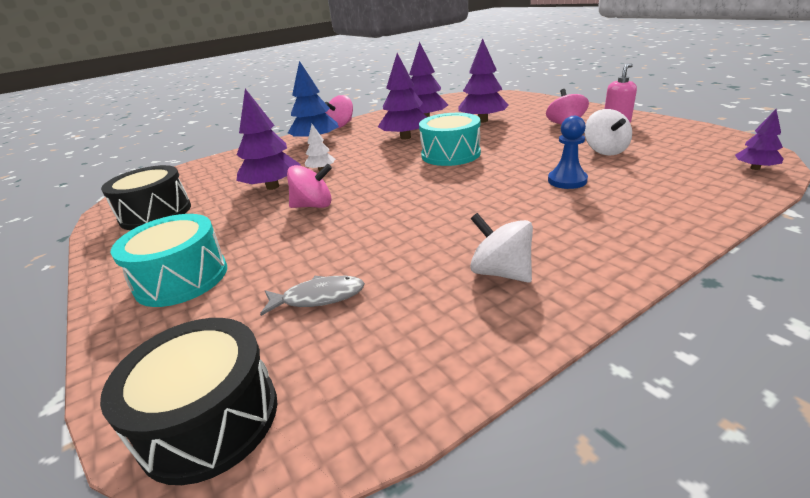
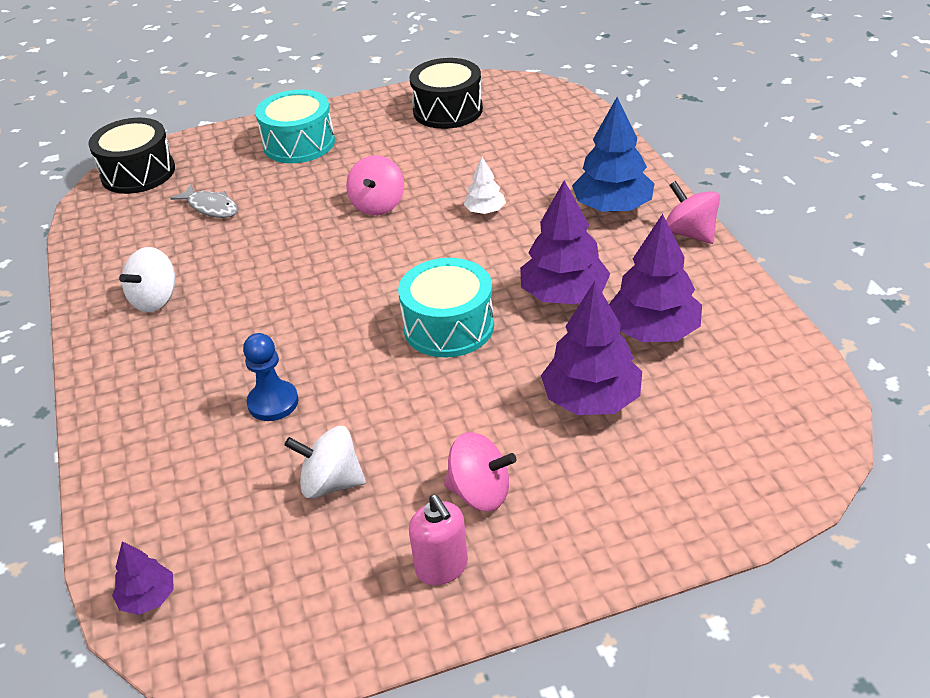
camera: 105 degrees right, 10 degrees up
purple tree [236,89,301,190] -> none
grey fish [260,276,365,316] -> grey fish turned 60 degrees counterclockwise [170,185,238,218]
white spinning top [470,213,533,283] -> white spinning top turned 150 degrees clockwise [119,247,175,312]

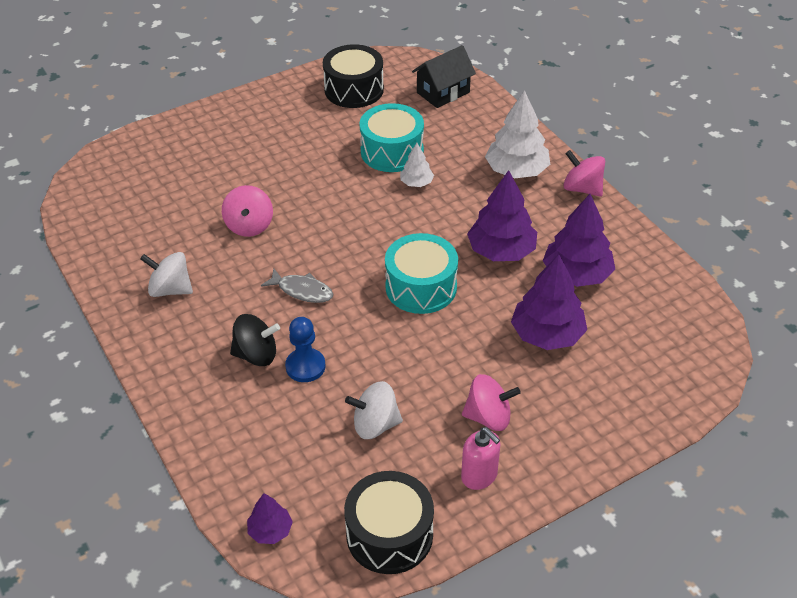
camera: 15 degrees left, 5 degrees up
black drum [89,118,175,194] -> black drum moved to [344,471,434,574]
white spinning top [119,247,175,312] -> white spinning top turned 90 degrees clockwise [140,252,193,297]
grey fish [170,185,238,218] -> grey fish moved to [261,269,333,303]
turquoise drum [255,90,335,163] -> turquoise drum moved to [360,103,424,172]
pink spinning top [346,155,404,215] -> pink spinning top moved to [222,185,273,237]
blue tree [572,97,654,212] -> white tree [485,90,550,178]
none -> black spinning top [230,314,280,366]
none -> black house [412,45,476,108]

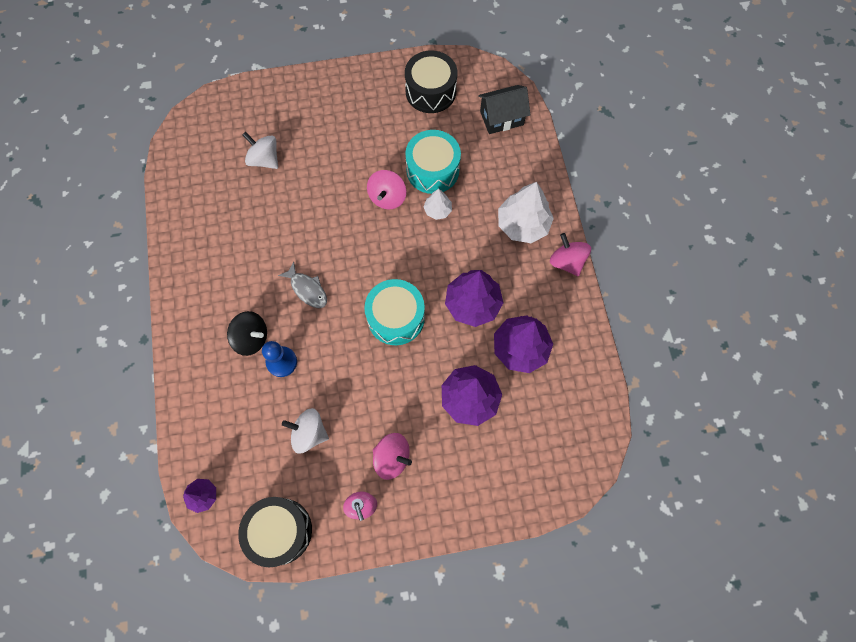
camera: 20 degrees right, 25 degrees up
white spinning top [140,252,193,297] -> white spinning top moved to [242,132,278,169]
pink spinning top [222,185,273,237] -> pink spinning top moved to [367,170,406,209]

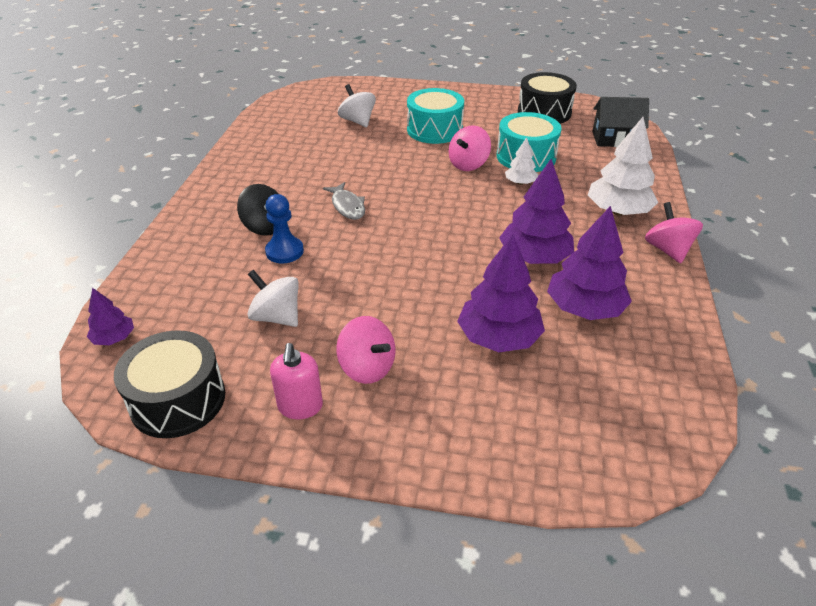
camera: 20 degrees right, 30 degrees down
turquoise drum [364,279,425,345] -> turquoise drum moved to [407,88,464,144]

